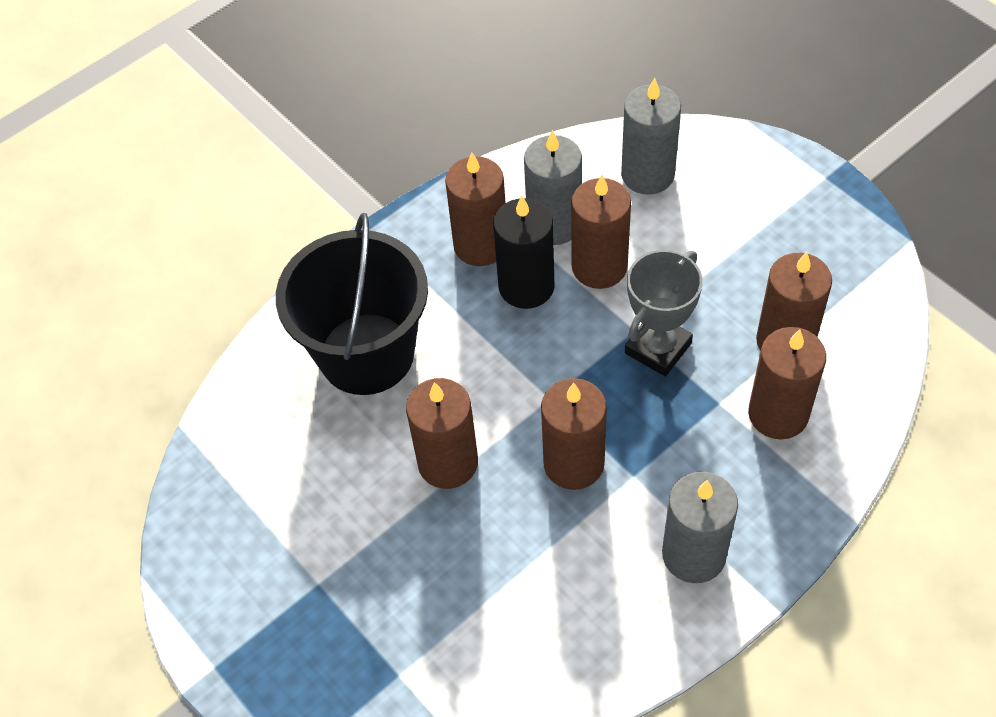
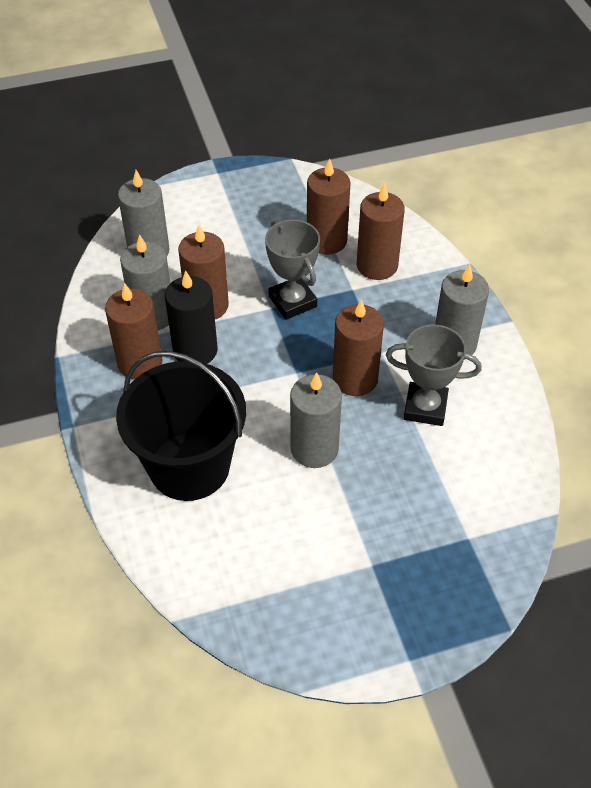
camera: 70 degrees left, 5 degrees down
brown candle [406,378,478,489] -> grey candle [290,372,342,468]
none -> grey trophy [386,324,482,426]

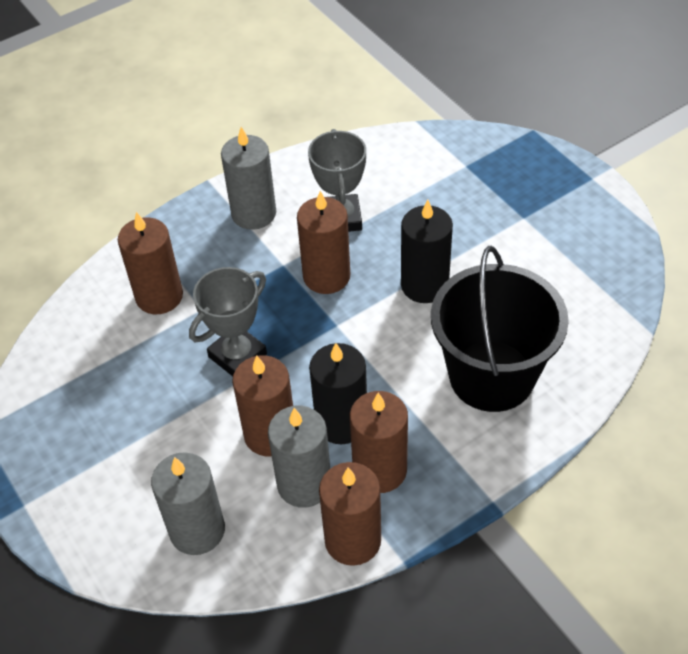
camera: 105 degrees left, 0 degrees up
grey candle [290,372,342,468] -> black candle [401,200,453,303]
brown candle [307,158,351,255] -> brown candle moved to [319,462,381,566]

